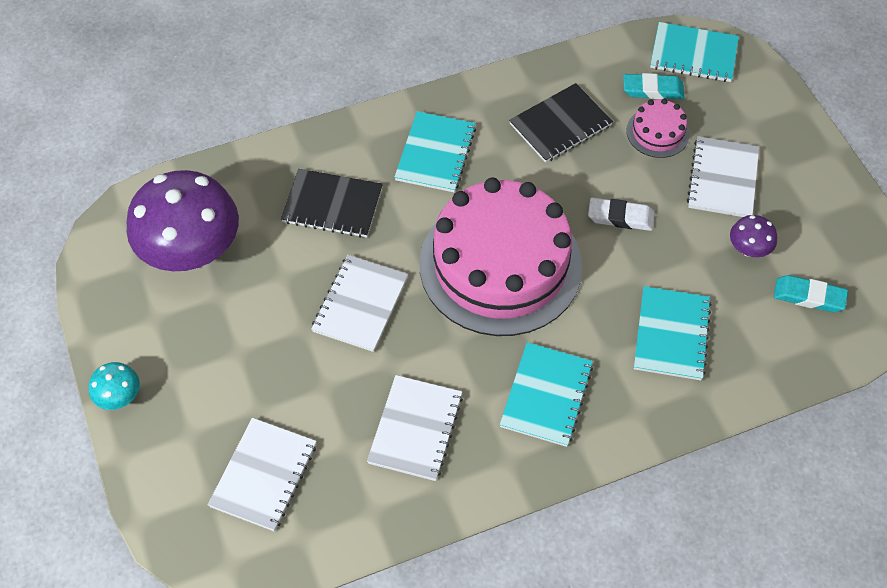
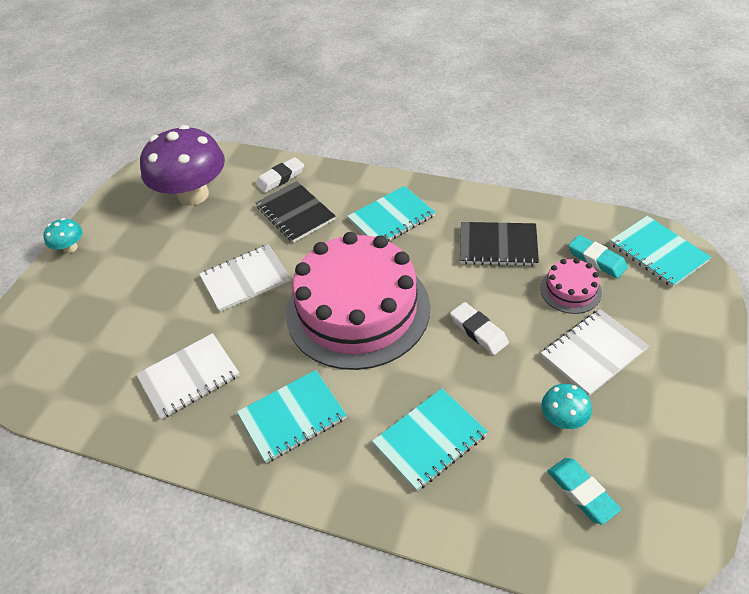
camera: 45 degrees right, 10 degrees down
white notebook [208,418,317,532] -> none
purple mushroom [730,215,777,257] -> turquoise mushroom [541,384,592,429]
none -> white eraser [256,157,304,193]

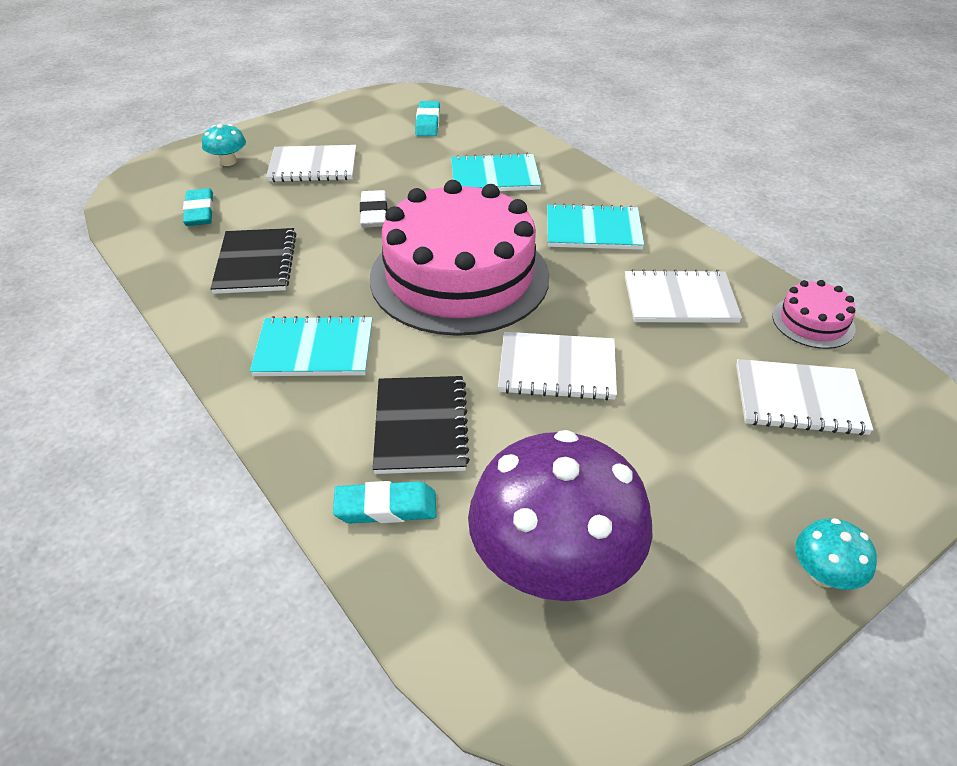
camera: 150 degrees left, 5 degrees down
white eraser [256,157,304,193] -> turquoise eraser [333,481,436,523]
black notebook [460,222,539,266] -> black notebook turned 45 degrees clockwise [210,228,296,294]
pink cake [540,258,602,314] -> pink cake moved to [772,280,856,349]
turquoise mushroom [541,384,592,429] -> turquoise mushroom moved to [202,124,246,166]
turquoise notebook [610,216,711,287] -> none
none -> white notebook [736,359,874,436]

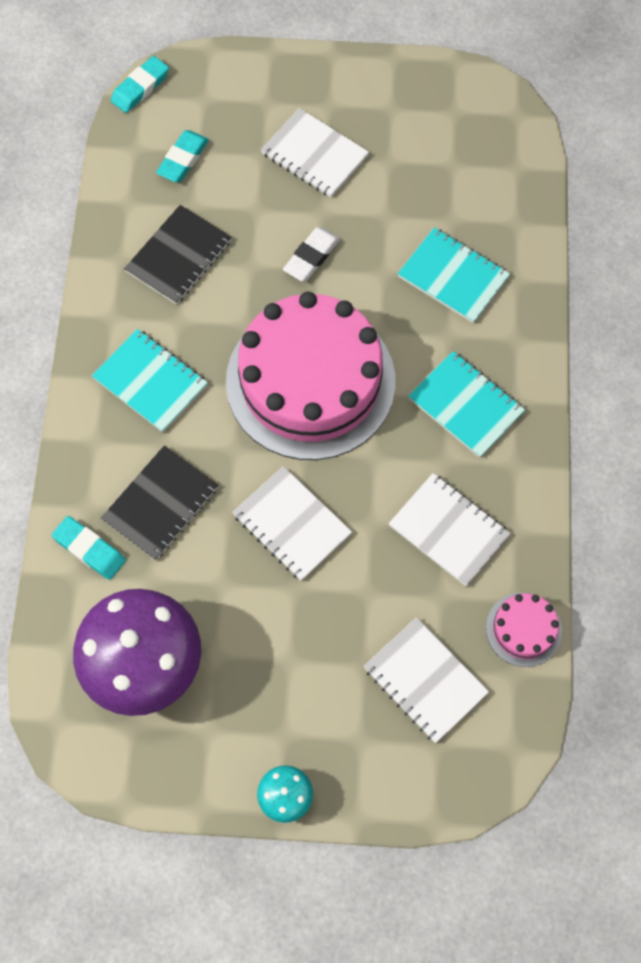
camera: 40 degrees right, 25 degrees up
turquoise mushroom [202,124,246,166] -> none
turquoise eraser [415,101,440,136] -> turquoise eraser moved to [111,56,169,113]

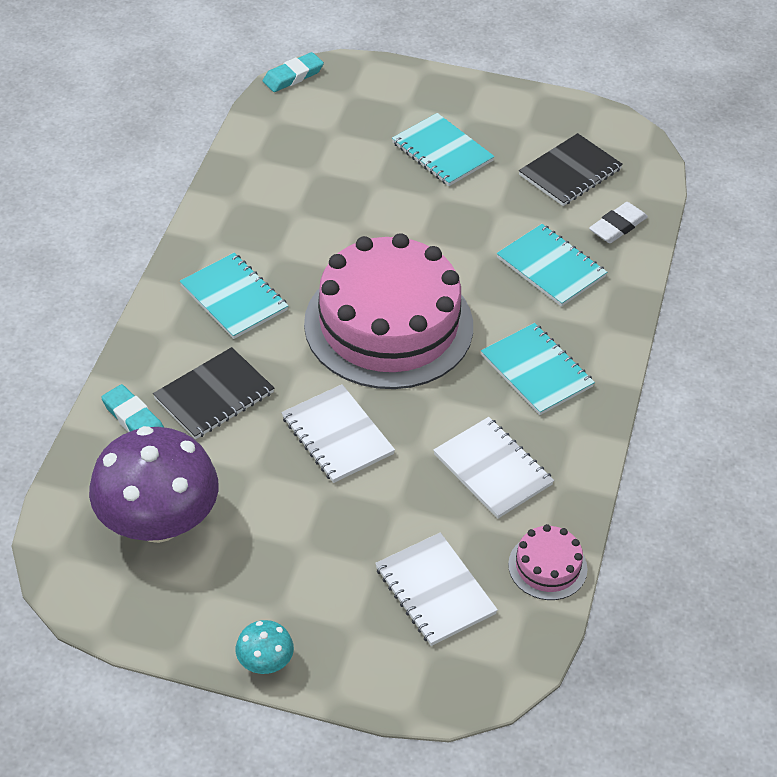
camera: 10 degrees right, 20 degrees down
black notebook [124,205,232,304] -> black notebook moved to [519,133,623,206]
turquoise eraser [156,130,209,182] -> none
white notebook [261,108,369,197] -> turquoise notebook [392,113,495,186]
white eraser [283,227,340,282] -> white eraser moved to [589,202,648,243]

